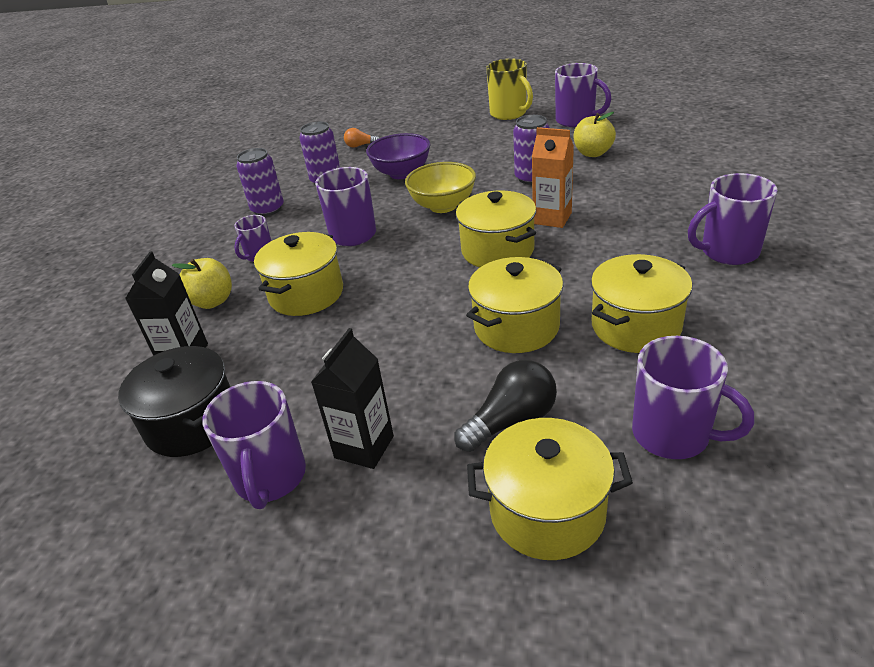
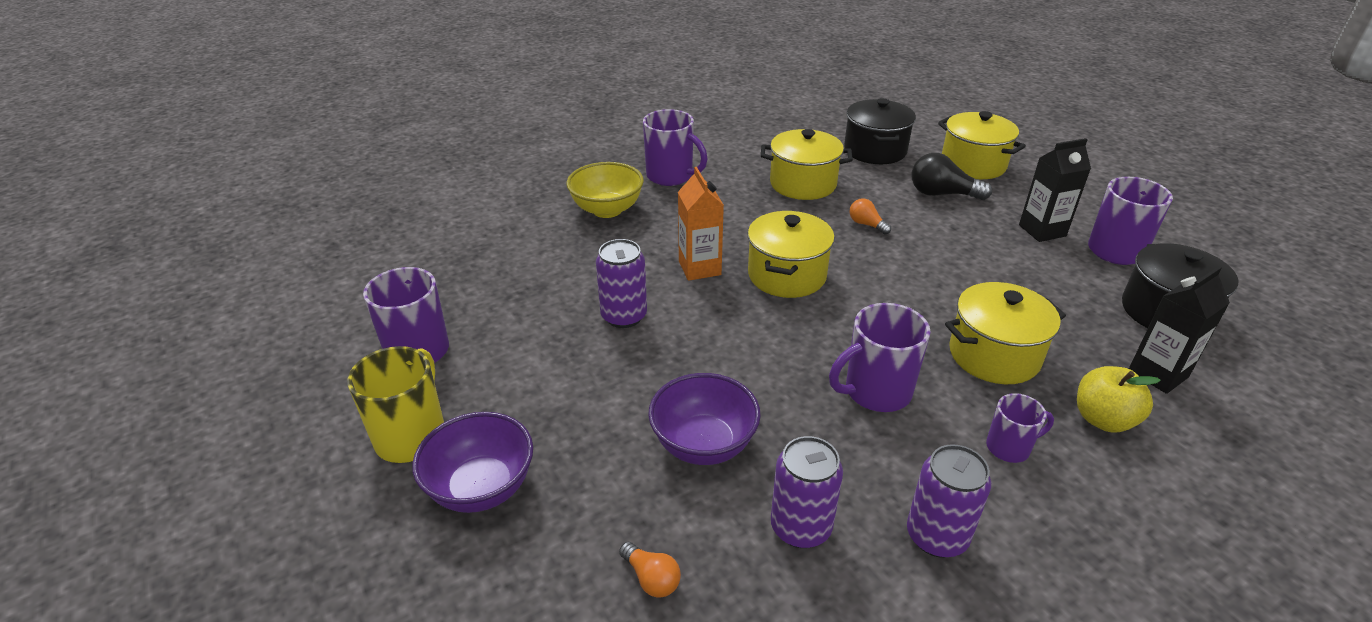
camera: 135 degrees left, 0 degrees up
yellow bowl [405,162,476,213] -> yellow bowl moved to [566,162,644,218]
yellow pot [466,257,563,353] -> orange light bulb [850,198,891,235]
yellow apple [574,112,616,157] -> none
purple mug [632,336,754,459] -> black pot [844,98,916,164]
none -> purple bowl [412,412,533,513]

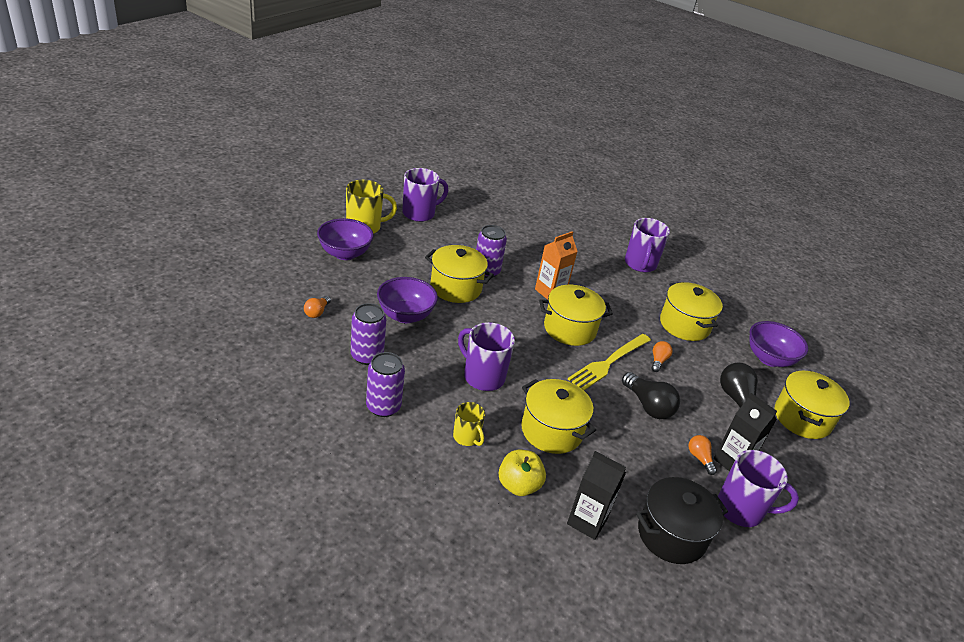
camera: 60 degrees right, 0 degrees up
yellow bowl [566,162,644,218] -> none
black pot [844,98,916,164] -> purple bowl [749,321,808,367]
purple mug [986,393,1054,463] -> yellow mug [453,402,485,446]
none -> yellow pot [425,245,494,303]
none -> yellow fork [568,334,651,390]
none -> black light bulb [622,372,680,419]
none -> orange light bulb [688,435,717,475]

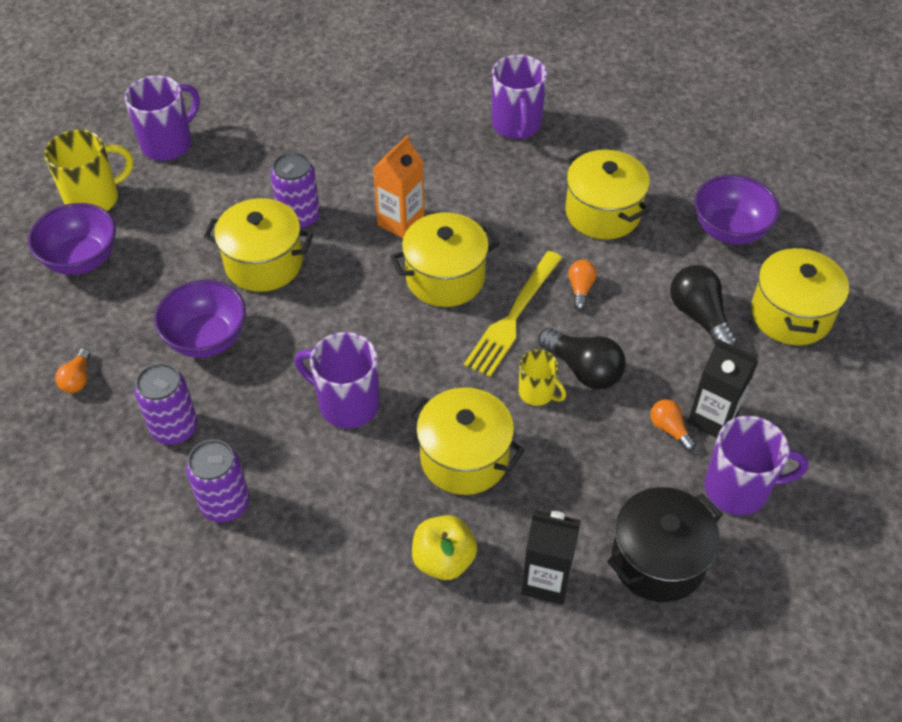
camera: 10 degrees left, 15 degrees up
yellow mug [453,402,485,446] -> yellow mug moved to [519,350,566,406]

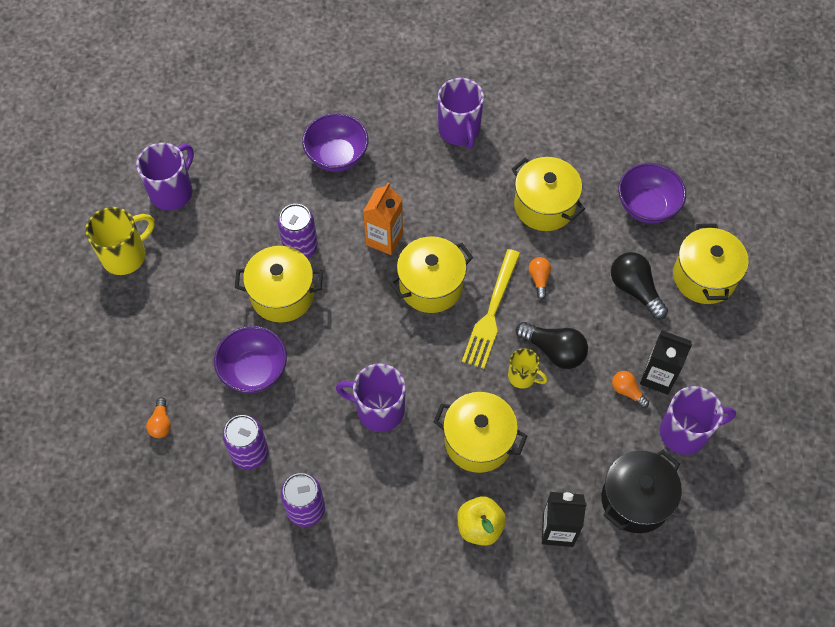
camera: 10 degrees left, 10 degrees up
purple bowl [28,203,116,275] -> purple bowl moved to [302,113,369,172]

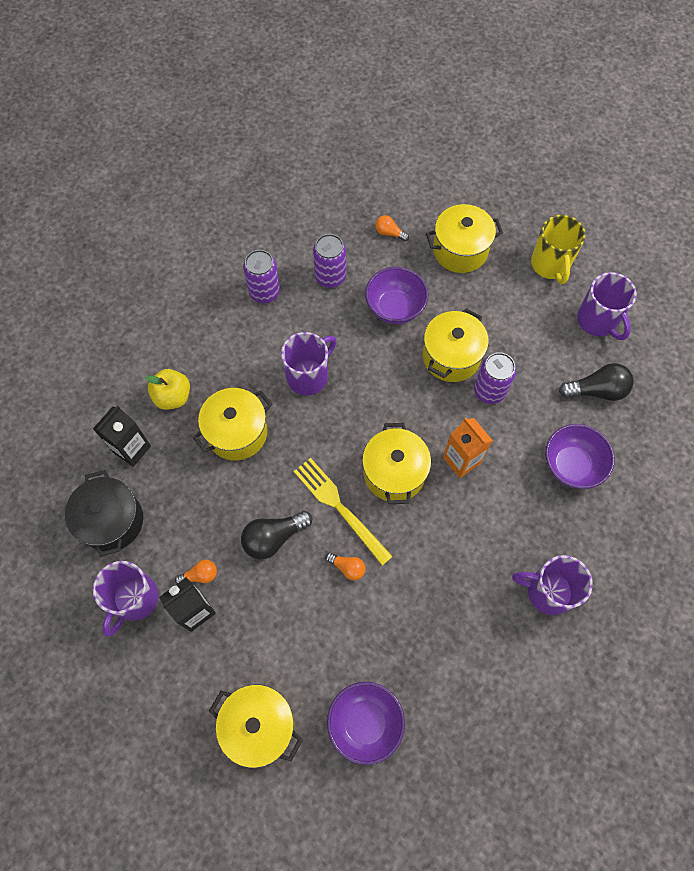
camera: 120 degrees right, 5 degrees up
yellow mug [508,348,548,389] -> none
yellow pot [512,157,585,231] -> yellow pot moved to [426,204,503,273]
black light bulb [611,252,668,320] -> black light bulb moved to [559,363,634,401]

